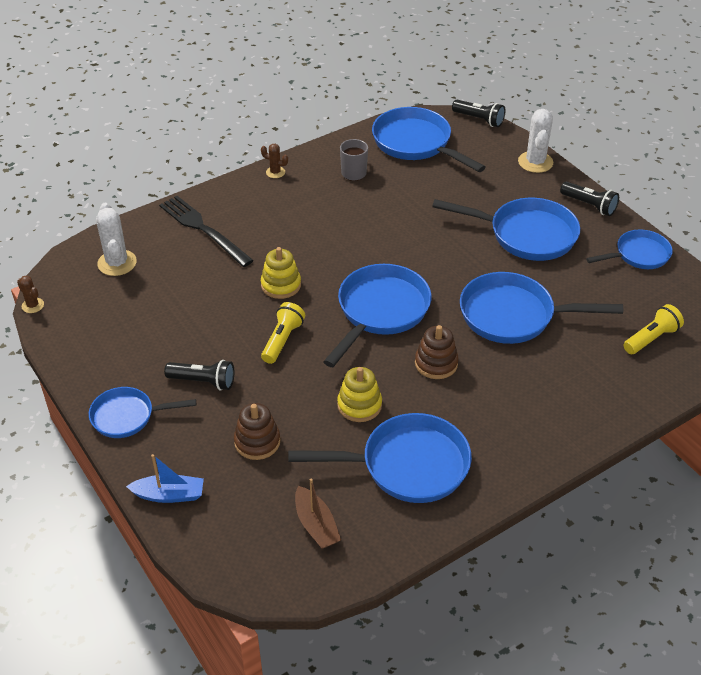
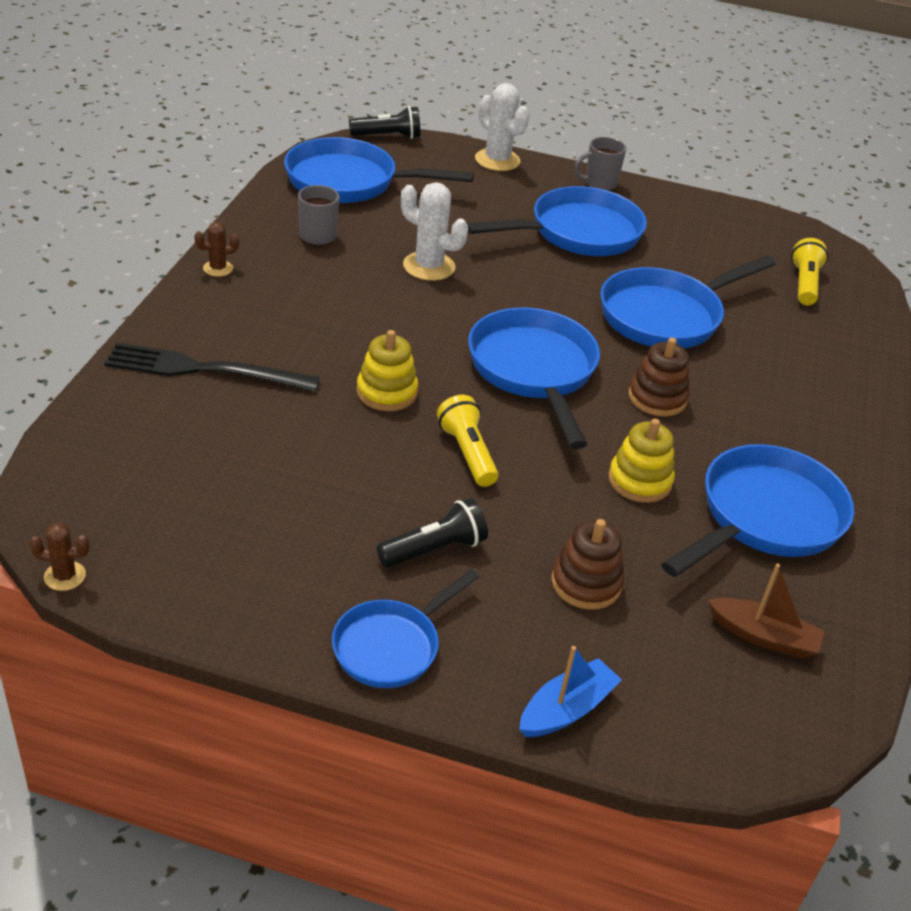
camera: 45 degrees left, 5 degrees down
white cactus [96,203,137,276] -> white cactus moved to [401,182,468,281]
black flashlight [560,181,619,216] -> grey mug [574,137,627,191]
blue pan [586,229,673,269] -> none

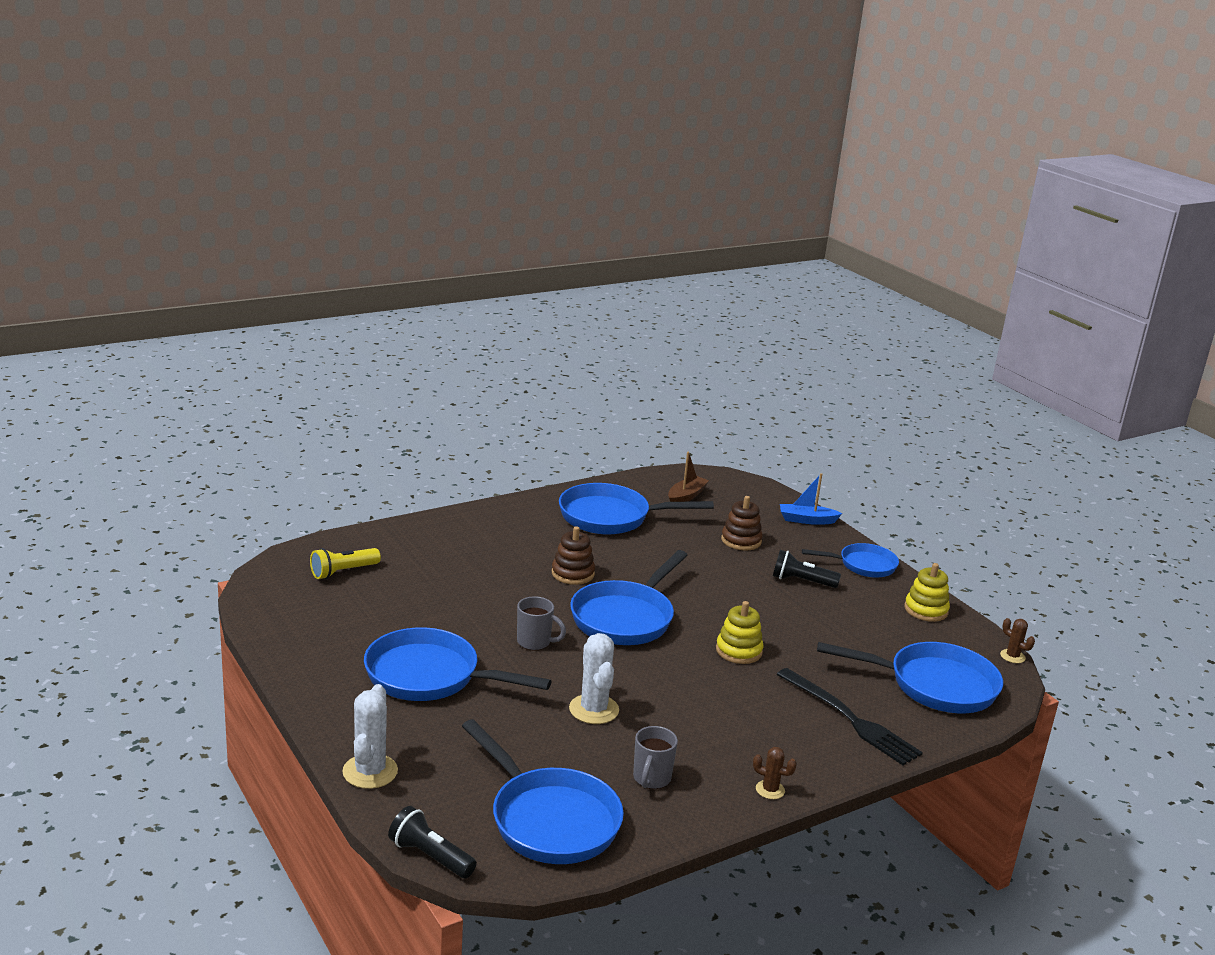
camera: 135 degrees left, 15 degrees down
yellow flashlight [437,395,498,487] -> none
grey mug [574,137,627,191] -> grey mug moved to [517,596,566,650]
blue pan [600,255,776,348] -> blue pan moved to [817,642,1003,713]
yellow stacking toy [608,418,675,503] -> yellow stacking toy moved to [904,563,950,622]
brown boat [708,563,825,658] -> brown boat turned 60 degrees clockwise [668,452,709,502]

